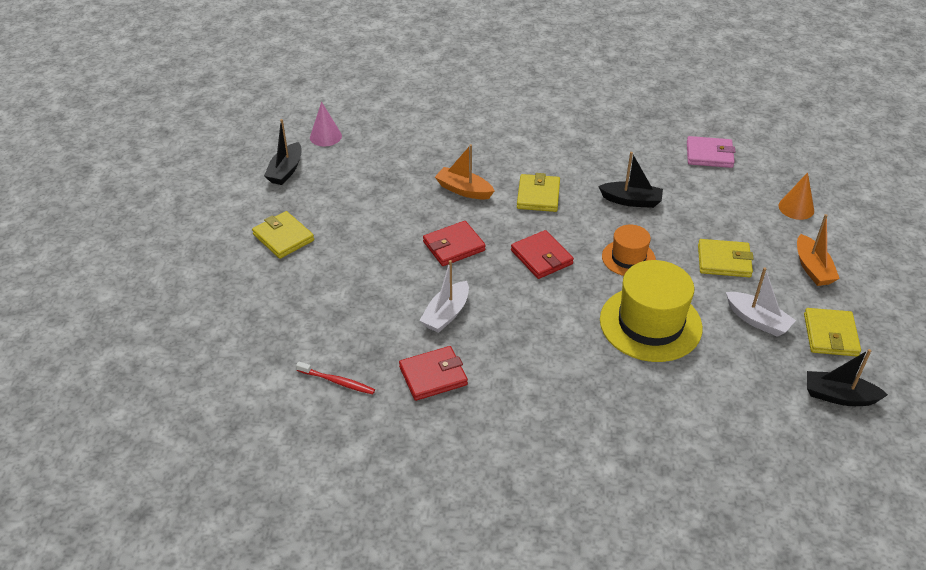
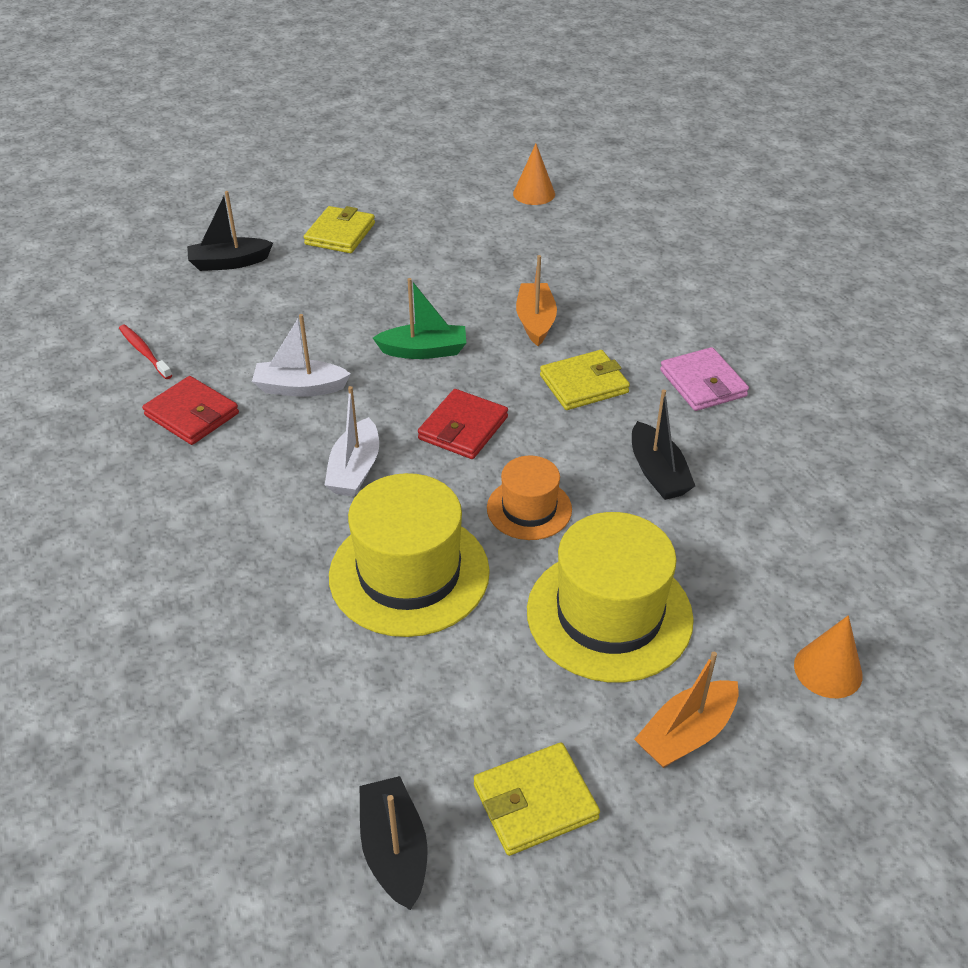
camera: 60 degrees right, 0 degrees up
black boat [264,119,301,185] -> black boat moved to [187,191,273,271]
red toothbrush [296,361,375,395] -> red toothbrush turned 150 degrees clockwise [119,325,172,379]
pink cone [310,102,342,147] -> orange cone [513,144,555,205]
red wallet [423,221,486,266] -> green boat [373,278,466,359]
pink wallet [687,136,735,168] -> pink wallet moved to [660,347,749,411]
yellow wallet [698,239,754,277] -> yellow hat [527,512,694,682]
white boat [726,267,796,337] -> white boat moved to [325,386,379,497]

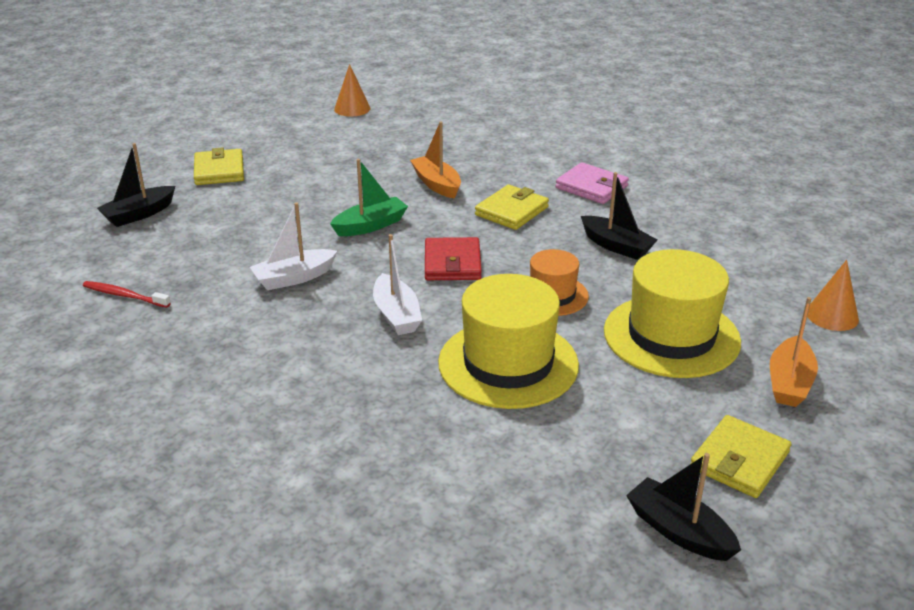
camera: 30 degrees left, 10 degrees down
red wallet [142,376,239,445] -> none

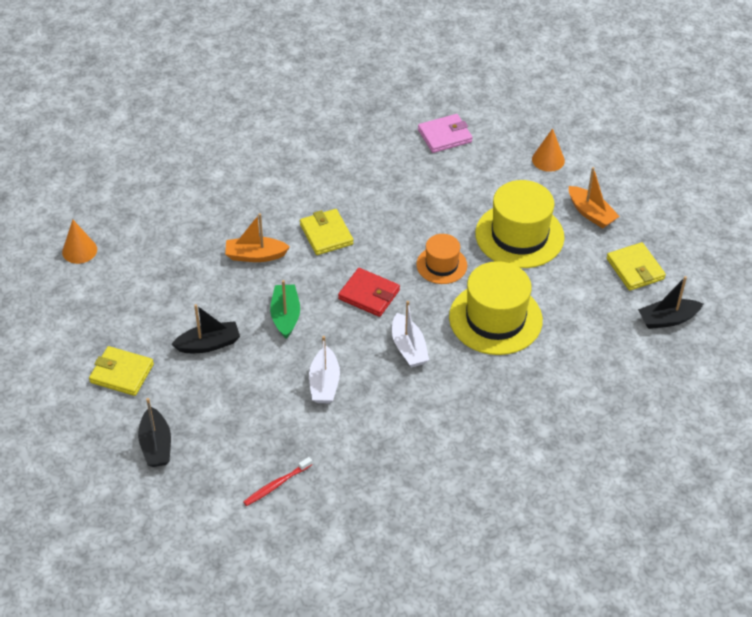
camera: 60 degrees left, 15 degrees up
white boat [373,234,422,335] -> white boat turned 60 degrees clockwise [392,301,429,368]
pink wallet [556,162,629,204] -> pink wallet moved to [418,114,473,153]
black boat [581,172,657,260] -> black boat moved to [172,304,240,353]

